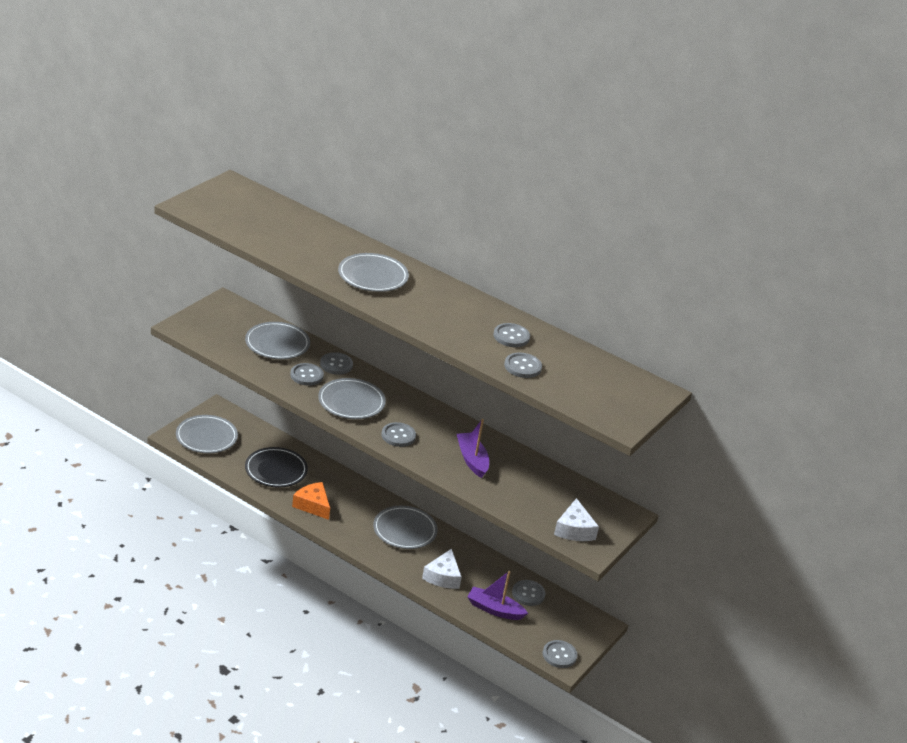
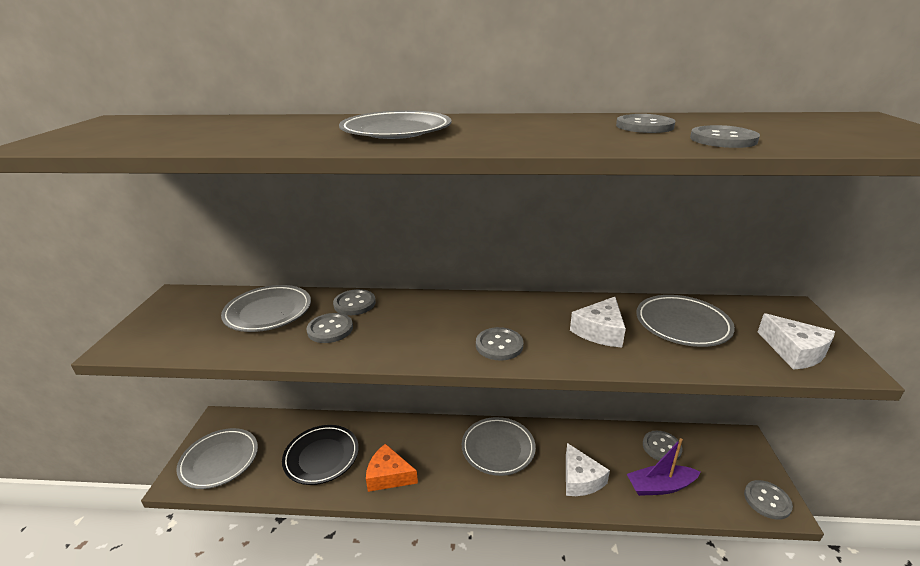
camera: 25 degrees left, 5 degrees down
grey plate [318,378,386,419] -> grey plate moved to [637,295,735,347]
purple boat [457,419,489,478] -> white cheese [570,297,626,347]

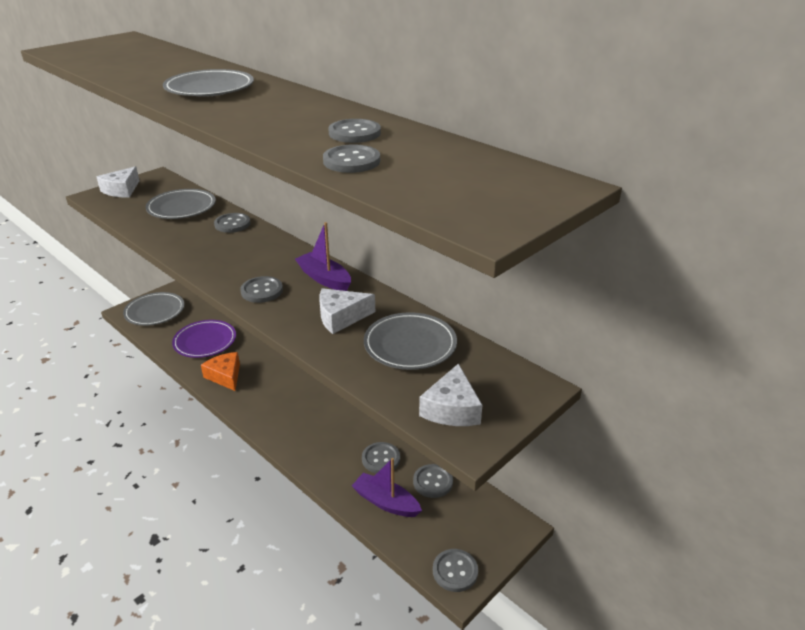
camera: 40 degrees right, 5 degrees up
black plate [282,425,359,485] -> purple plate [172,320,236,358]
grey button [306,313,353,343] -> grey button moved to [362,442,400,473]
grey plate [462,417,536,476] -> none
white cheese [566,443,610,496] -> white cheese moved to [97,166,140,197]
none -> purple boat [295,222,351,291]

